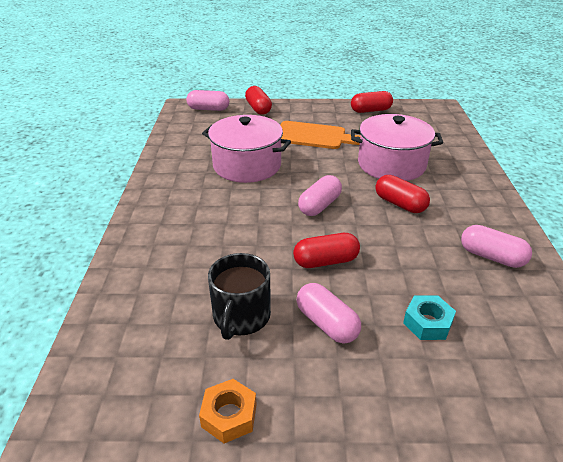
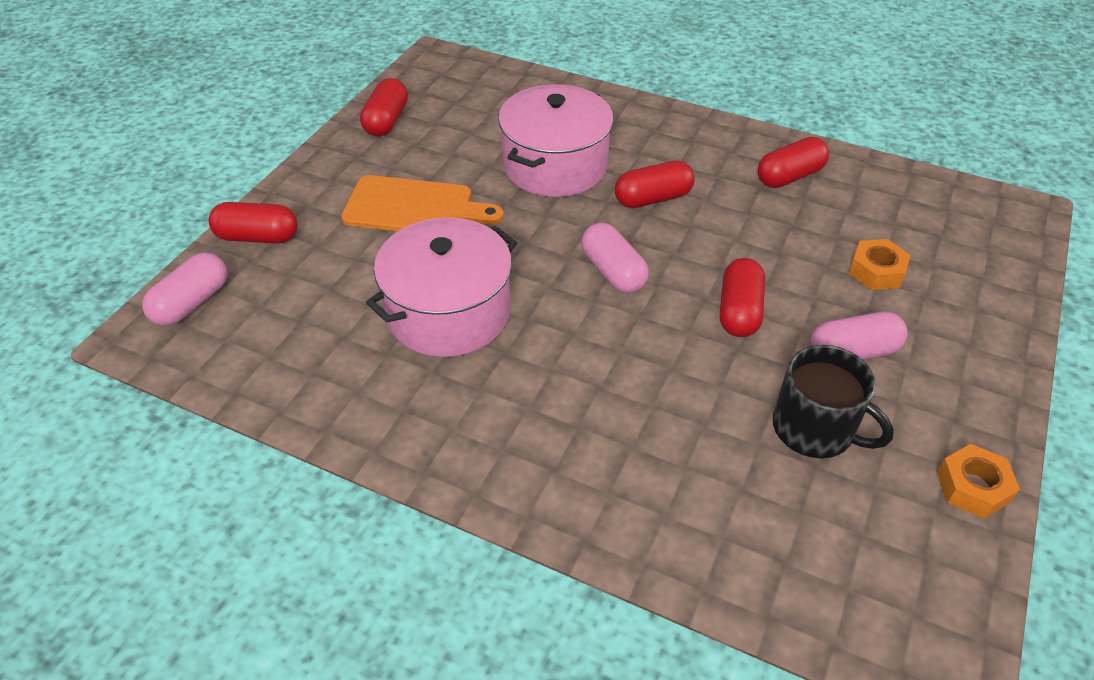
camera: 65 degrees left, 10 degrees up
orange cutting board [280,121,360,149] -> orange cutting board turned 60 degrees clockwise [341,175,504,231]
turquoise nut [403,296,456,340] -> orange nut [849,239,911,290]
pink capsule [461,225,532,268] -> red capsule [758,137,829,188]

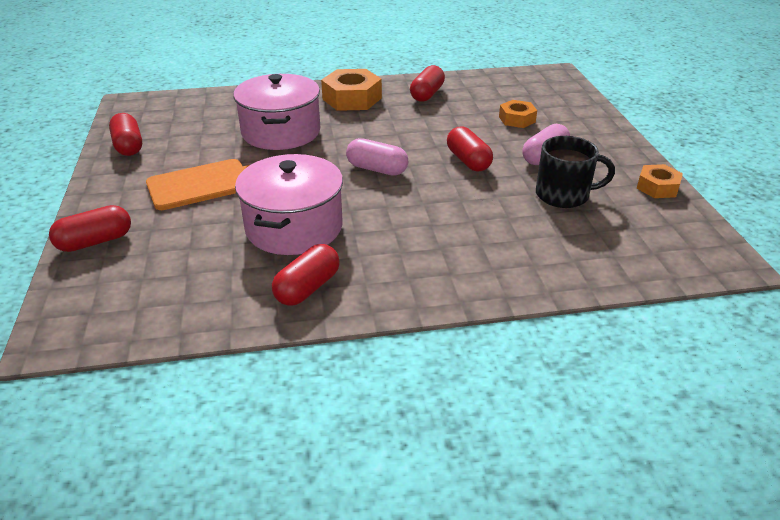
camera: 35 degrees left, 10 degrees down
pink capsule [142,252,227,326] -> none
red capsule [615,160,694,208] -> red capsule moved to [272,244,340,306]
none -> orange nut [321,69,382,111]

